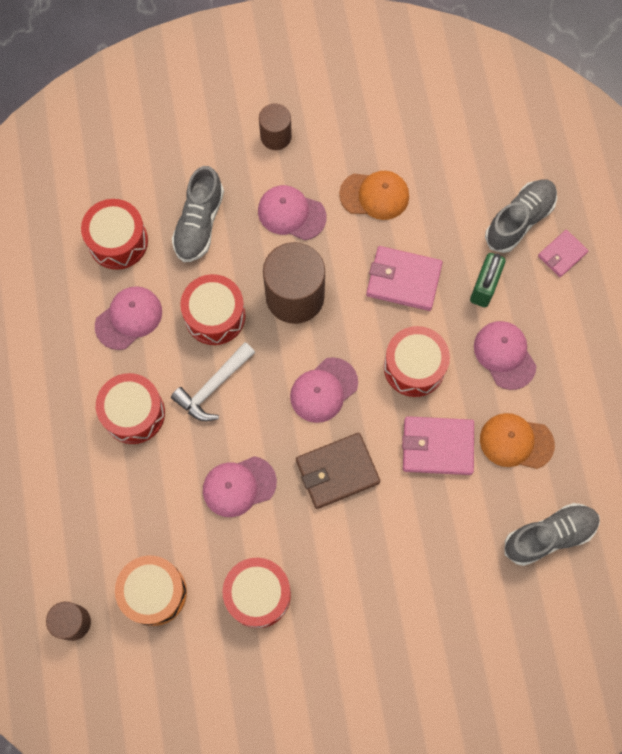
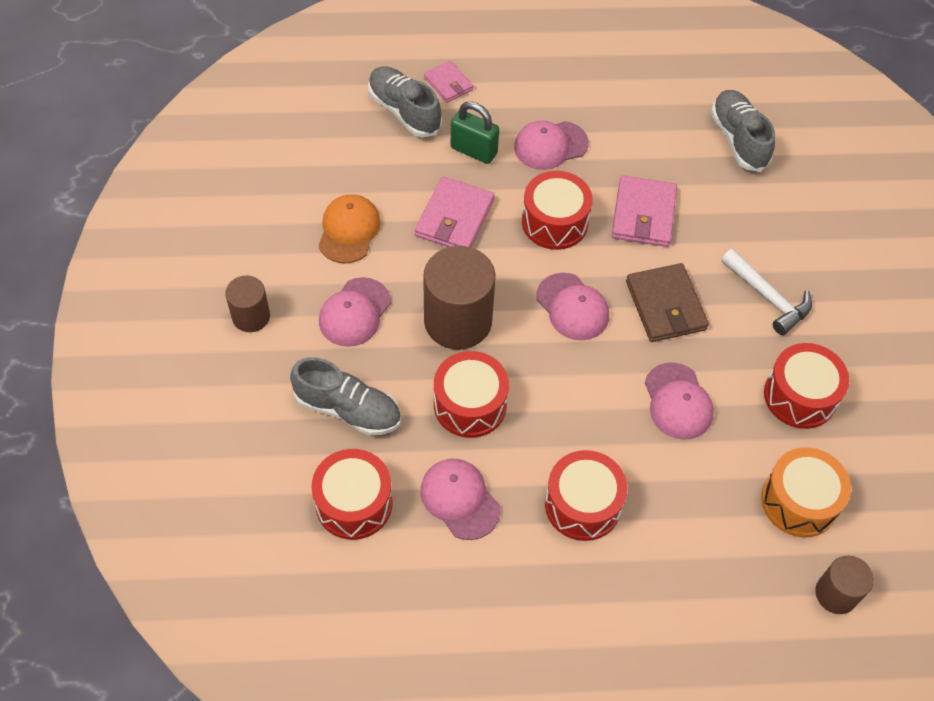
camera: 85 degrees left, 15 degrees down
white hammer [171,342,255,421] -> white hammer moved to [721,249,812,335]
orange cap [480,413,555,469] -> none

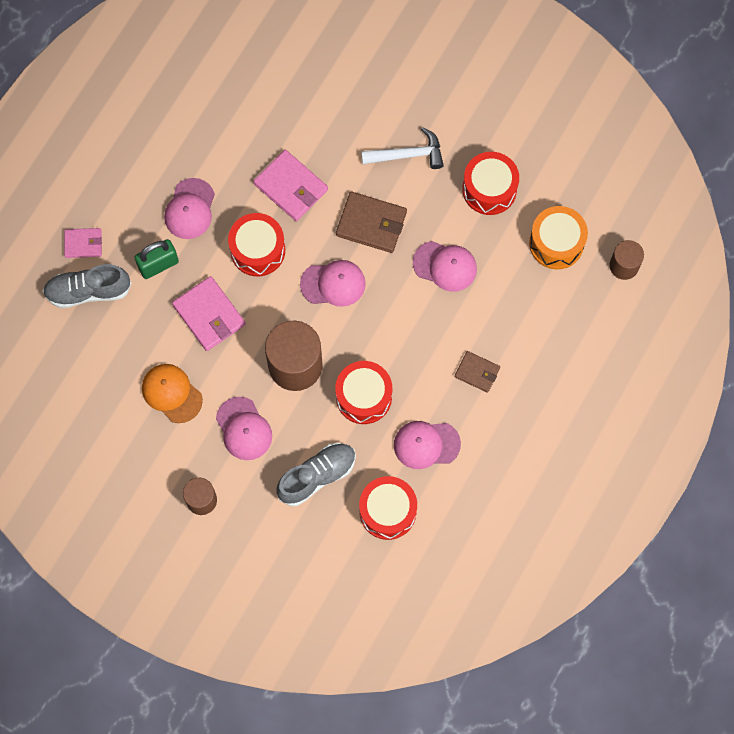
camera: 55 degrees left, 15 degrees up
red drum [545,450,627,541] -> brown wallet [455,351,500,393]
grey shoe [711,90,775,172] -> none

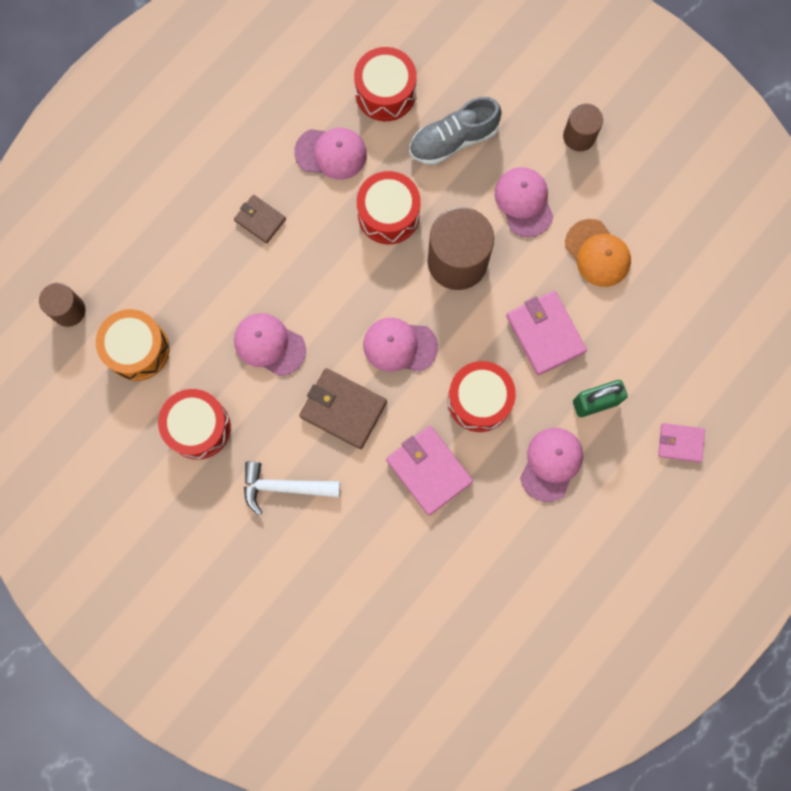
camera: 170 degrees left, 5 degrees up
grey shoe [43,264,132,308] -> none

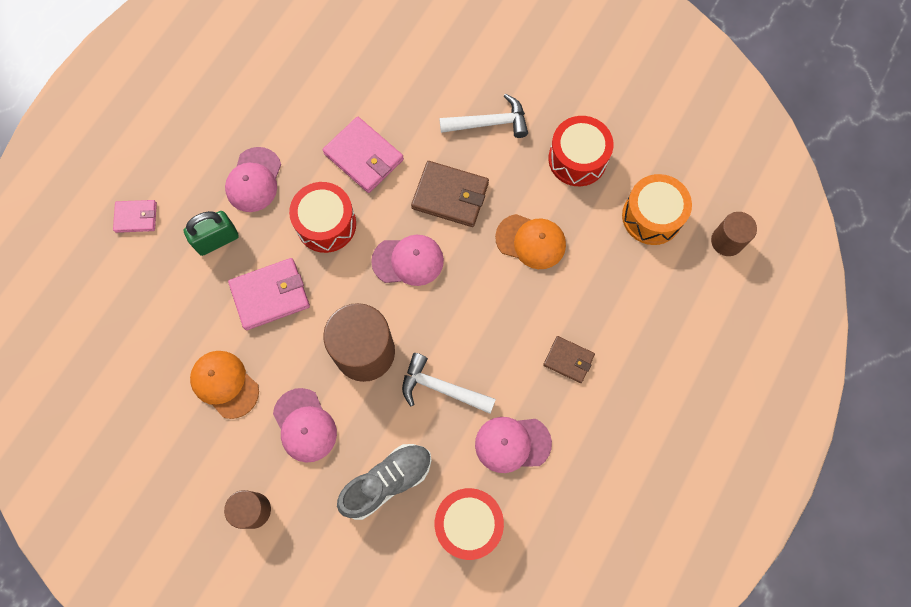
camera: 170 degrees right, 5 degrees down
pink cap [234,313,306,376] -> orange cap [495,214,566,269]
red drum [357,171,421,244] -> white hammer [402,353,496,414]
pink wallet [506,291,587,375] -> pink wallet turned 75 degrees counterclockwise [228,258,310,330]

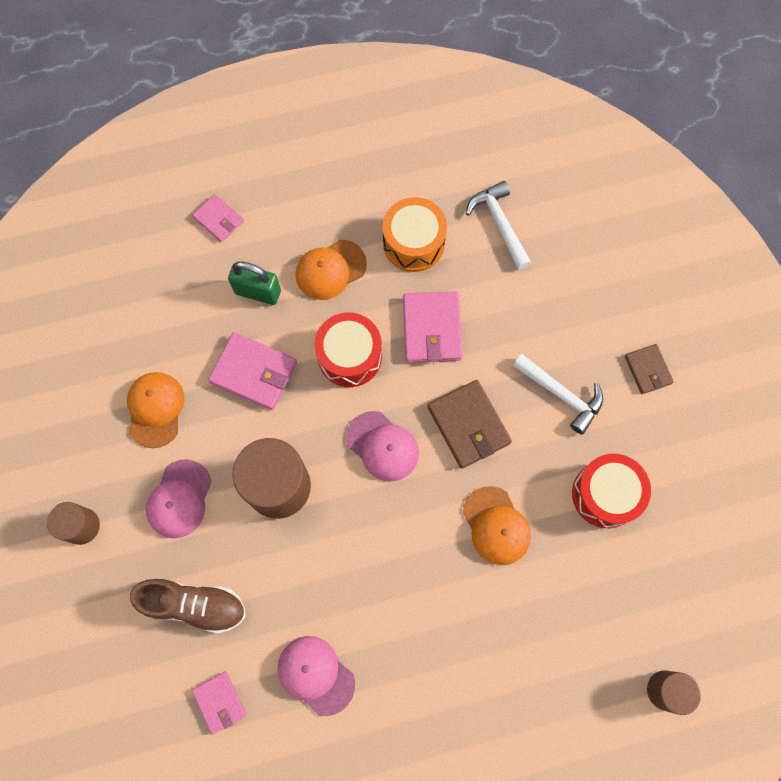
camera: 45 degrees right, 0 degrees up
pink cap [225,147,281,212] -> orange cap [296,240,367,300]
grey shoe [337,444,432,520] -> brown shoe [130,578,246,633]
white hammer [402,353,496,414] -> white hammer moved to [466,181,531,270]
red drum [435,488,504,560] -> pink wallet [192,672,247,734]
brown wallet [543,336,595,383] -> brown wallet moved to [625,344,674,394]
orange drum [622,174,692,245] -> orange drum moved to [383,197,447,272]

